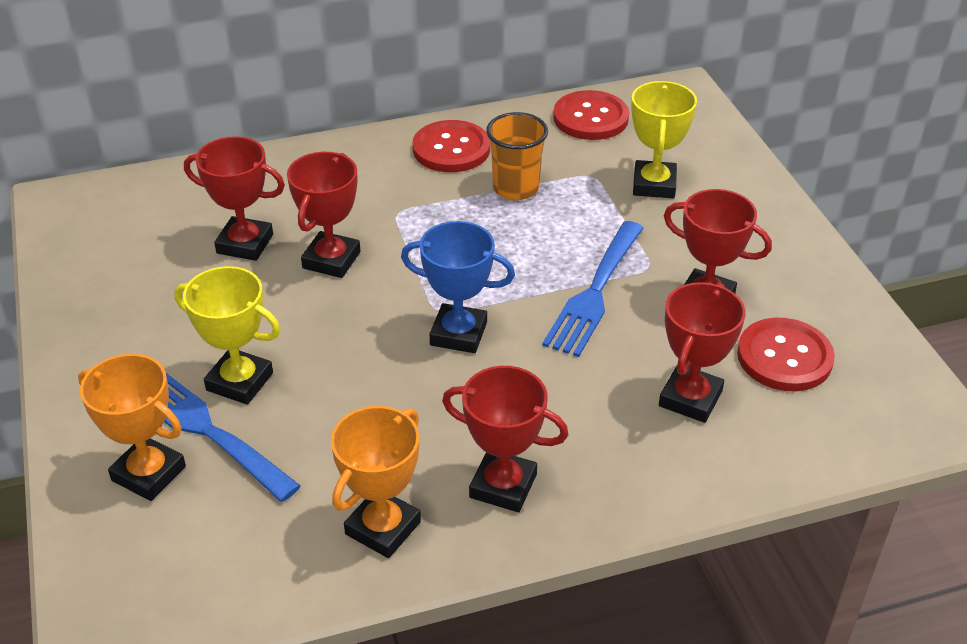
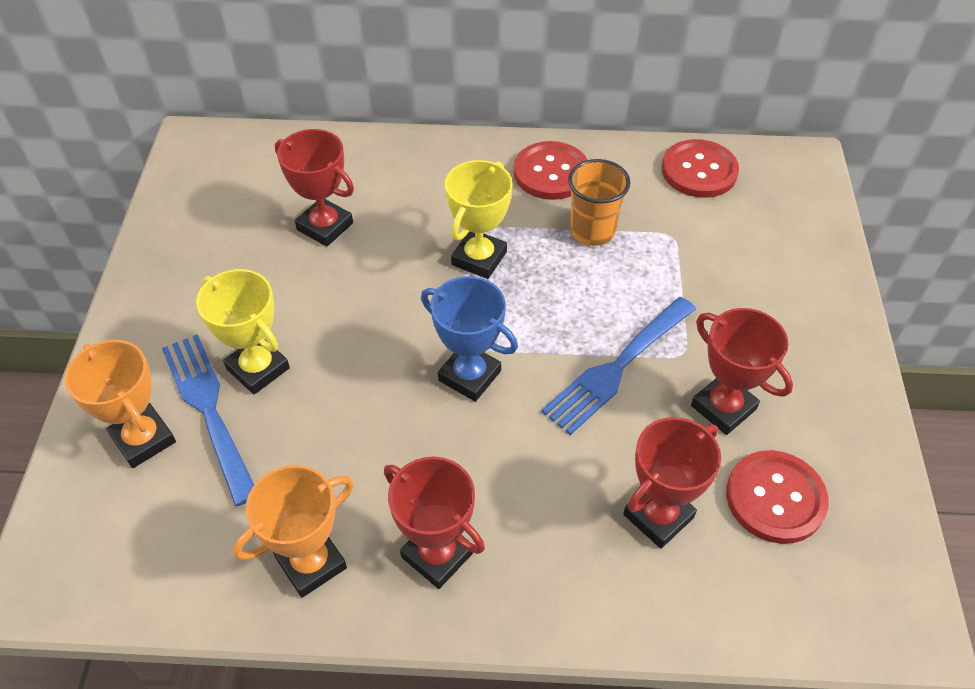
camera: 20 degrees right, 10 degrees up
red trophy [287,152,360,278] -> none
yellow trophy [631,81,697,198] -> yellow trophy moved to [445,160,513,279]

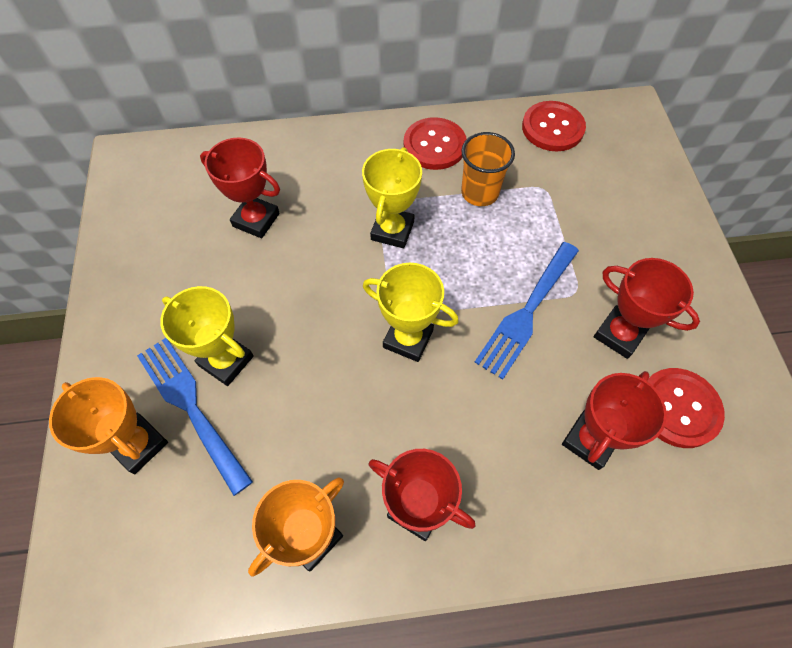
camera: 10 degrees left, 10 degrees up
blue trophy [421,276,518,402] -> yellow trophy [363,263,459,362]

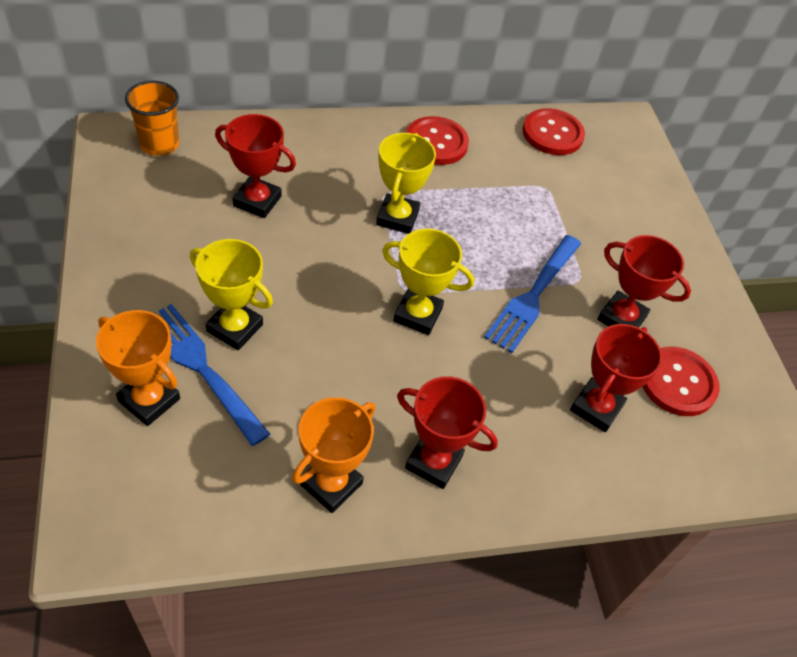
camera: 10 degrees left, 10 degrees down
orange cup [461,132,515,206] -> orange cup moved to [125,81,179,156]

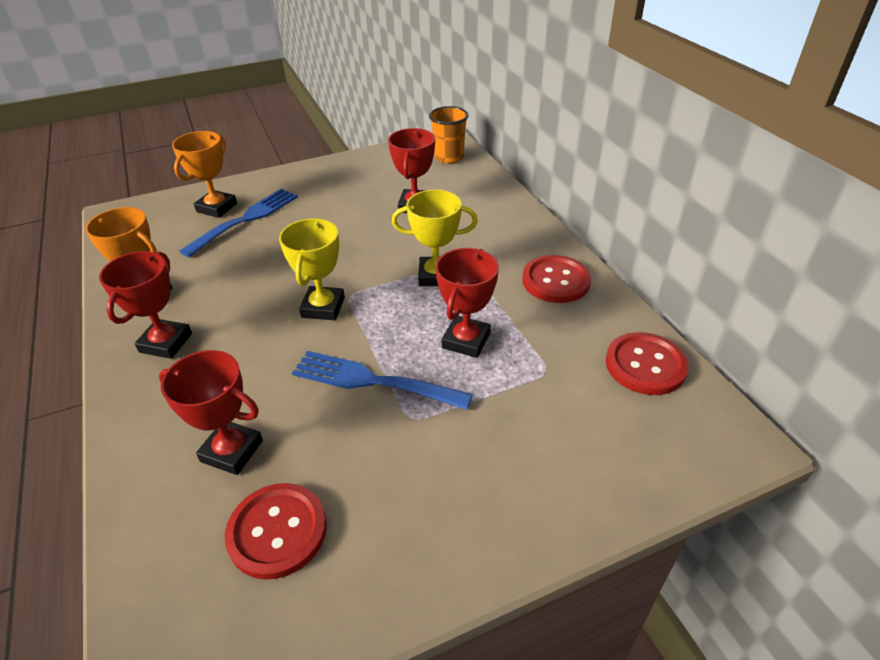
camera: 85 degrees right, 10 degrees down
yellow trophy [190,239,273,350] -> none
red trophy [597,235,691,328] -> red trophy moved to [435,248,499,358]

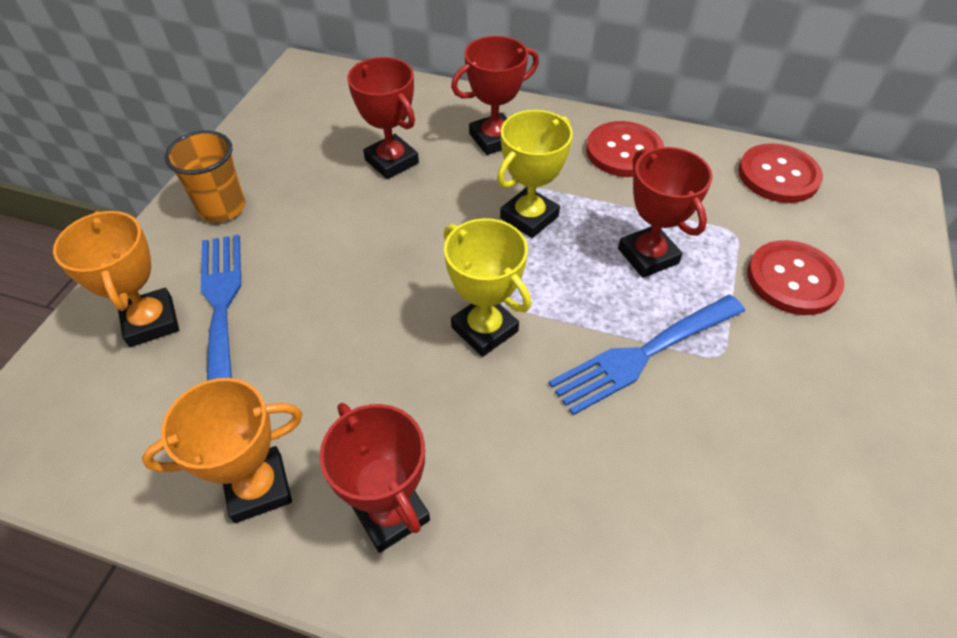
camera: 50 degrees left, 10 degrees up
red trophy [159,350,263,475] -> red trophy moved to [451,36,539,155]
red button [225,483,327,580] -> red button moved to [747,240,844,315]
orange cup [429,106,468,164] -> orange cup moved to [164,131,245,222]

